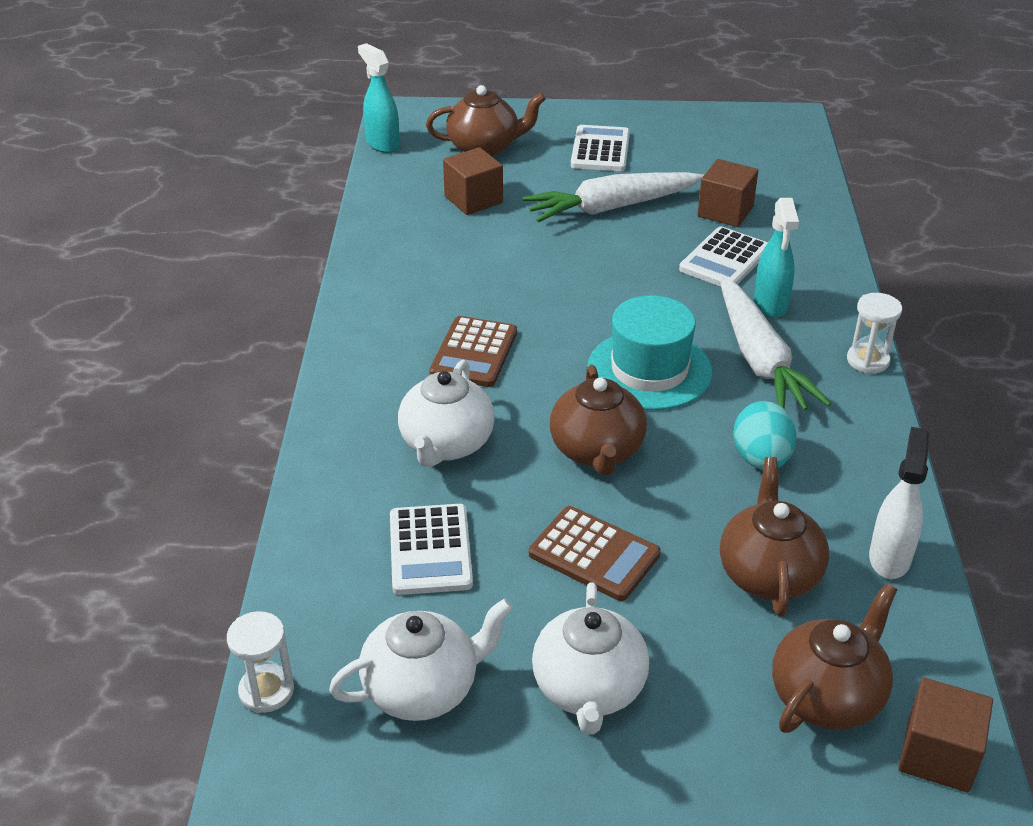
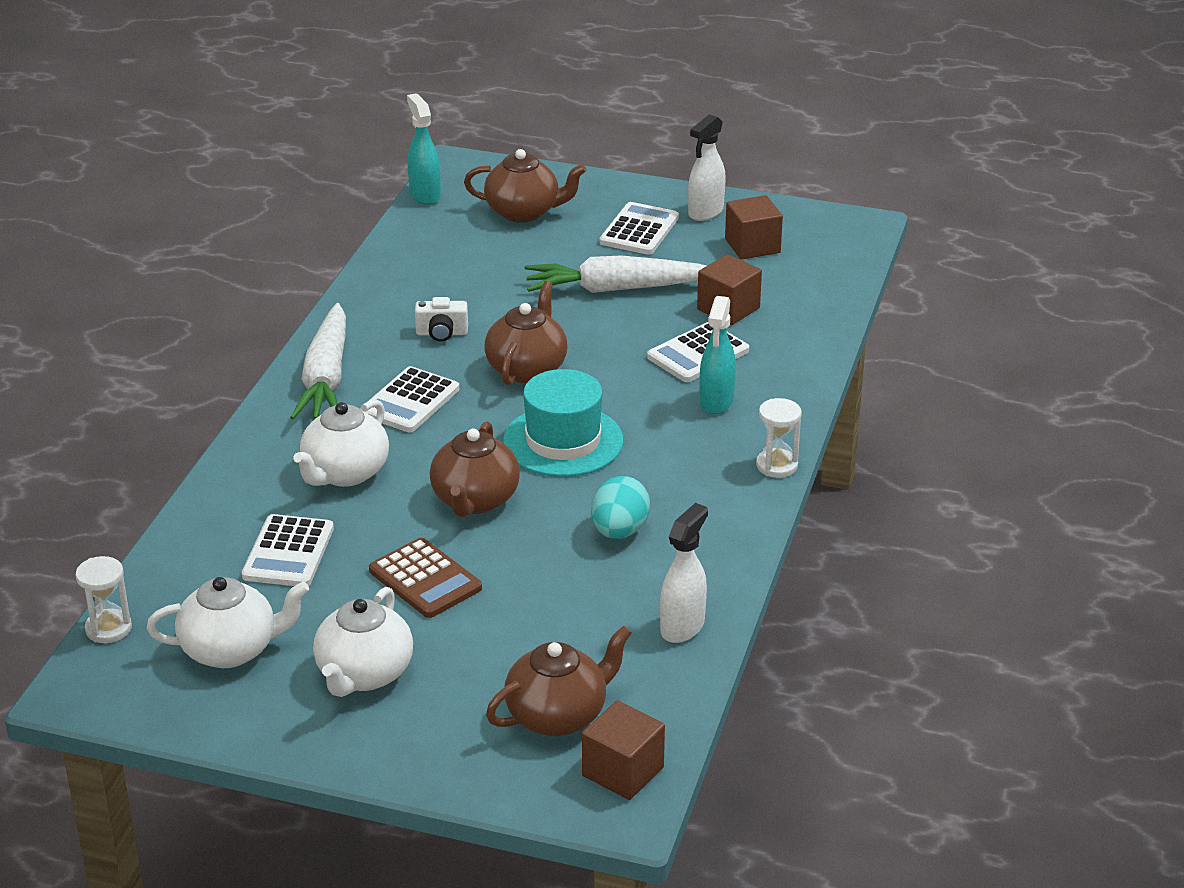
camera: 15 degrees right, 5 degrees down
brown calculator [429,316,517,387] -> white calculator [360,366,459,432]
brown cube [443,147,503,215] -> brown cube moved to [725,195,783,260]
white carrot [720,277,831,411] -> white carrot moved to [290,303,346,419]
brown teapot [720,457,829,617] -> brown teapot moved to [485,281,567,385]
none -> white camera [415,297,468,342]
none -> white spray bottle [688,114,726,221]

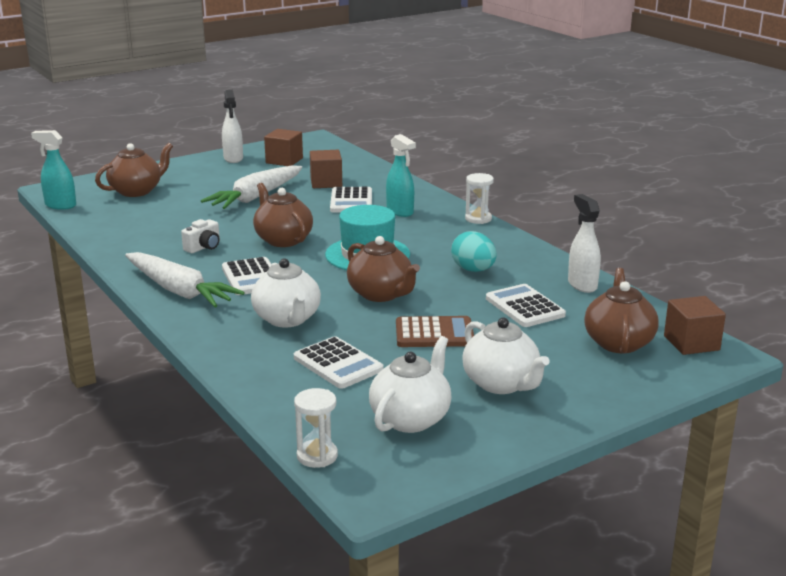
camera: 50 degrees left, 10 degrees down
white calculator [600,202,679,255] -> white calculator moved to [486,284,566,327]

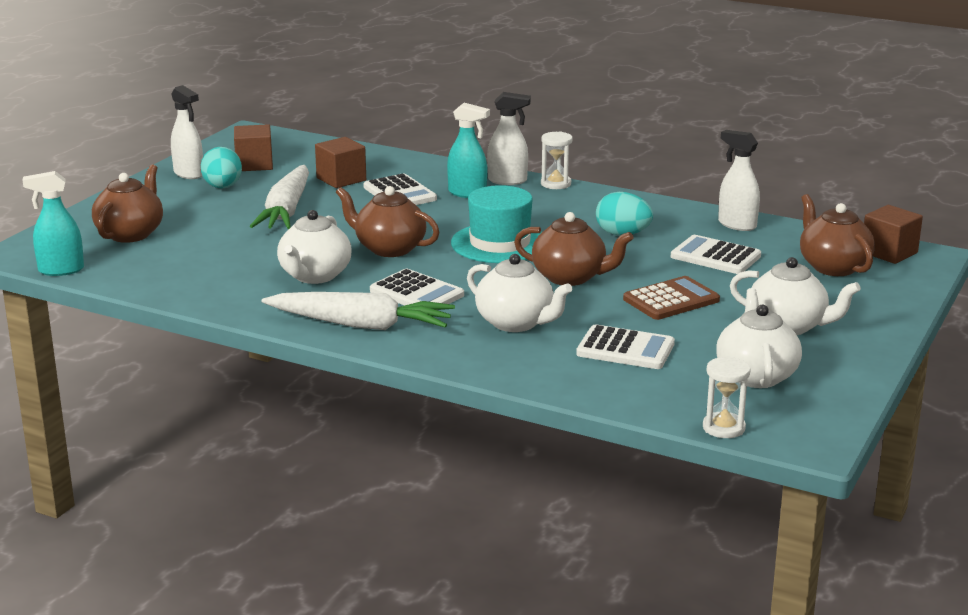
camera: 30 degrees left, 0 degrees up
white camera [181,219,220,253] -> white teapot [277,210,352,284]
none -> turquoise egg [201,147,242,188]
none -> white spray bottle [487,92,531,185]

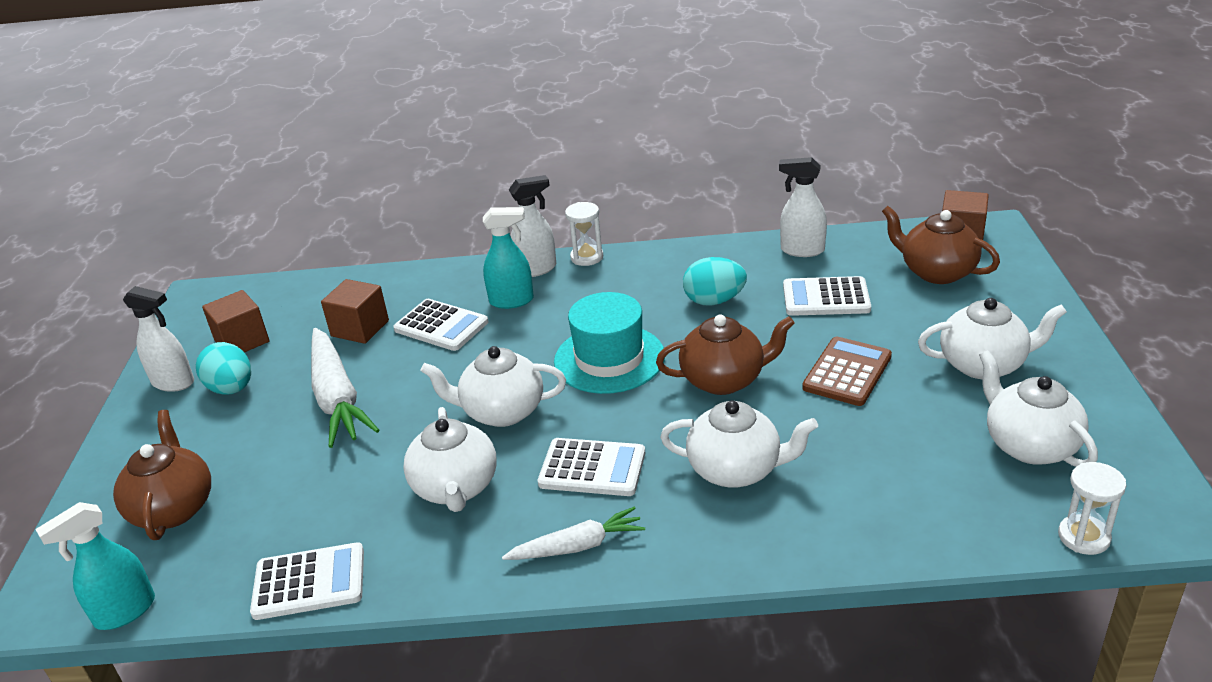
camera: 25 degrees left, 10 degrees up
white carrot [262,292,455,330] -> white carrot [502,507,645,560], size x0.59
brown teapot [336,186,440,257] -> white teapot [420,346,566,427]
white calculator [576,324,675,369] -> white calculator moved to [250,542,364,620]

